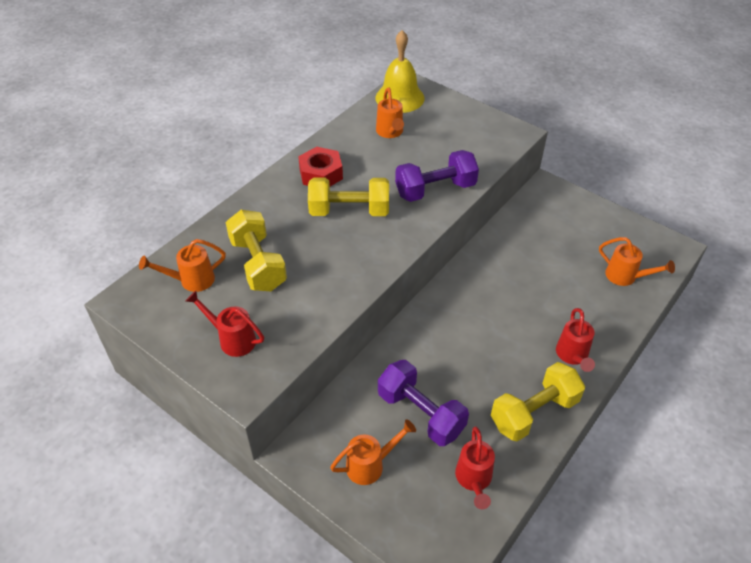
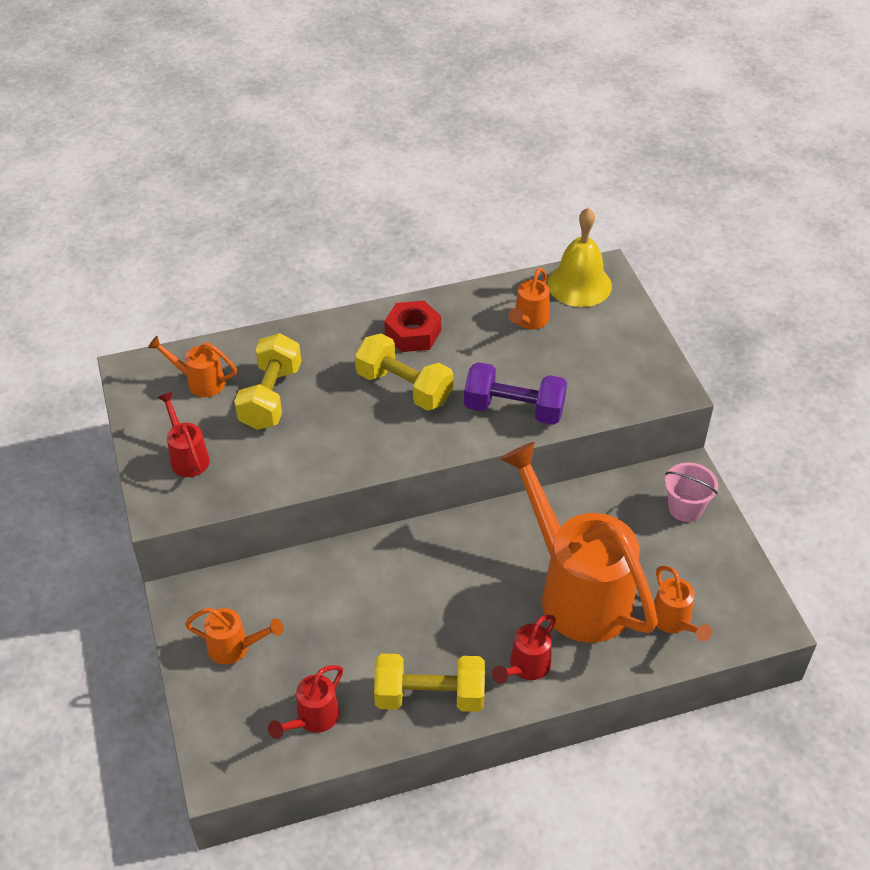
camera: 35 degrees right, 0 degrees up
purple dumbbell [378,360,469,446] -> none
none -> orange watering can [500,442,658,643]
none -> pink bucket [665,463,718,522]

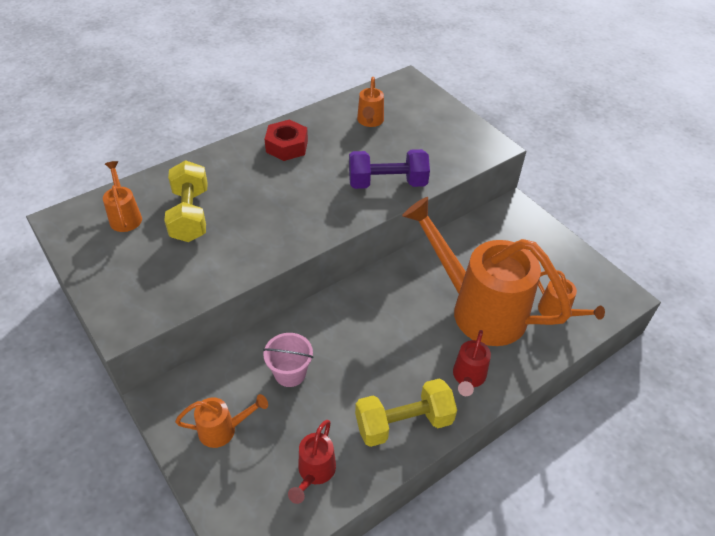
camera: 20 degrees left, 0 degrees up
orange watering can [148,336,237,397] -> orange watering can turned 75 degrees clockwise [103,161,142,232]
red watering can [157,392,210,477] -> none
yellow dumbbell [355,333,453,411] -> none
yellow bell [547,208,612,307] -> none
pink bucket [665,463,718,522] -> pink bucket moved to [263,333,313,387]

